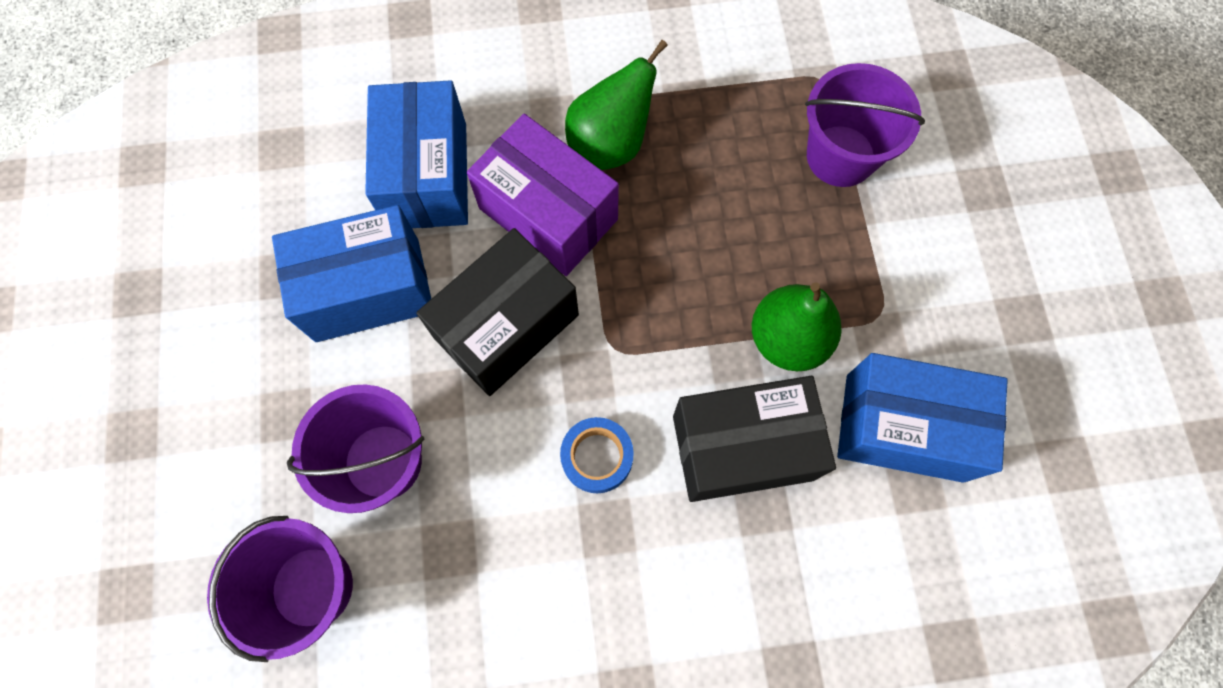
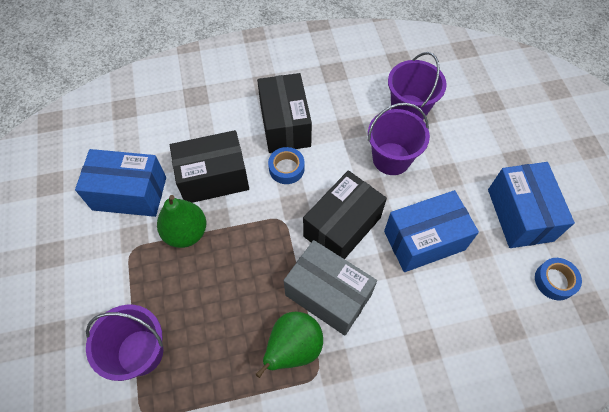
camera: 175 degrees right, 10 degrees down
blue box [365,80,468,228] -> blue box moved to [488,162,575,248]
purple box [467,114,619,276] -> grey box [284,240,377,335]
none -> black box [257,73,312,153]
none -> blue tape [535,258,582,300]

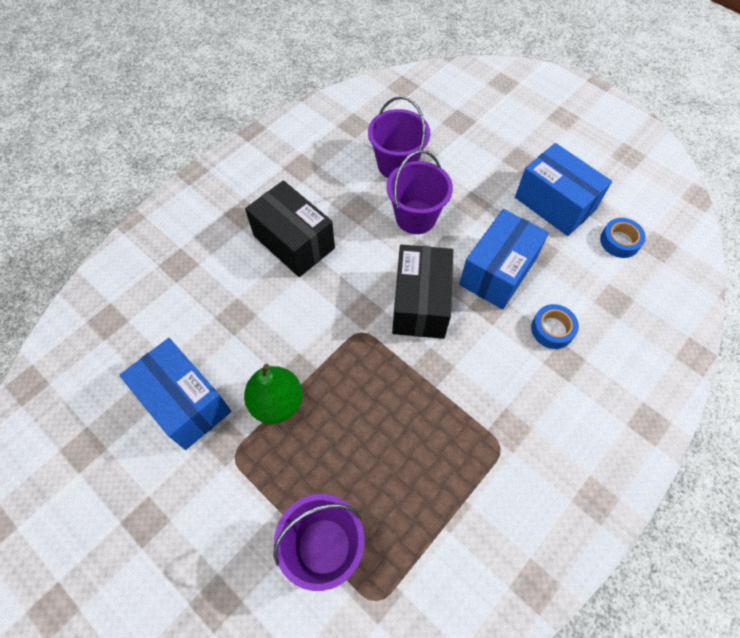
camera: 35 degrees left, 0 degrees up
blue box [75,149,166,217] -> blue box turned 75 degrees clockwise [120,338,231,450]
black box [170,130,249,203] -> none
green pear [255,312,323,378] -> none
blue tape [268,147,304,184] -> blue tape moved to [531,304,579,349]
grey box [284,240,377,335] -> none

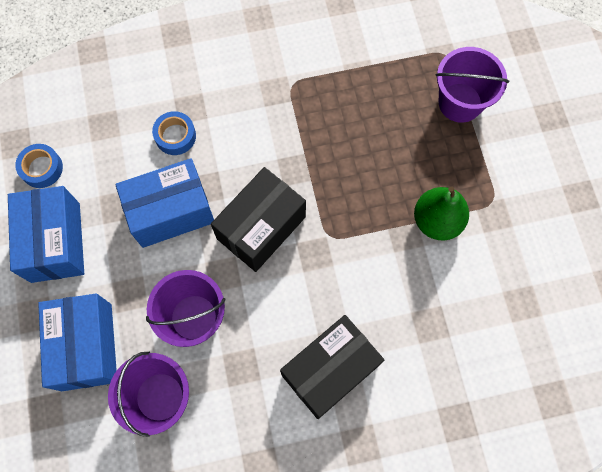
camera: 145 degrees left, 10 degrees up
blue box [120,338,231,450] -> blue box moved to [38,293,117,391]
black box [245,180,335,277] -> black box turned 60 degrees clockwise [280,315,384,419]

